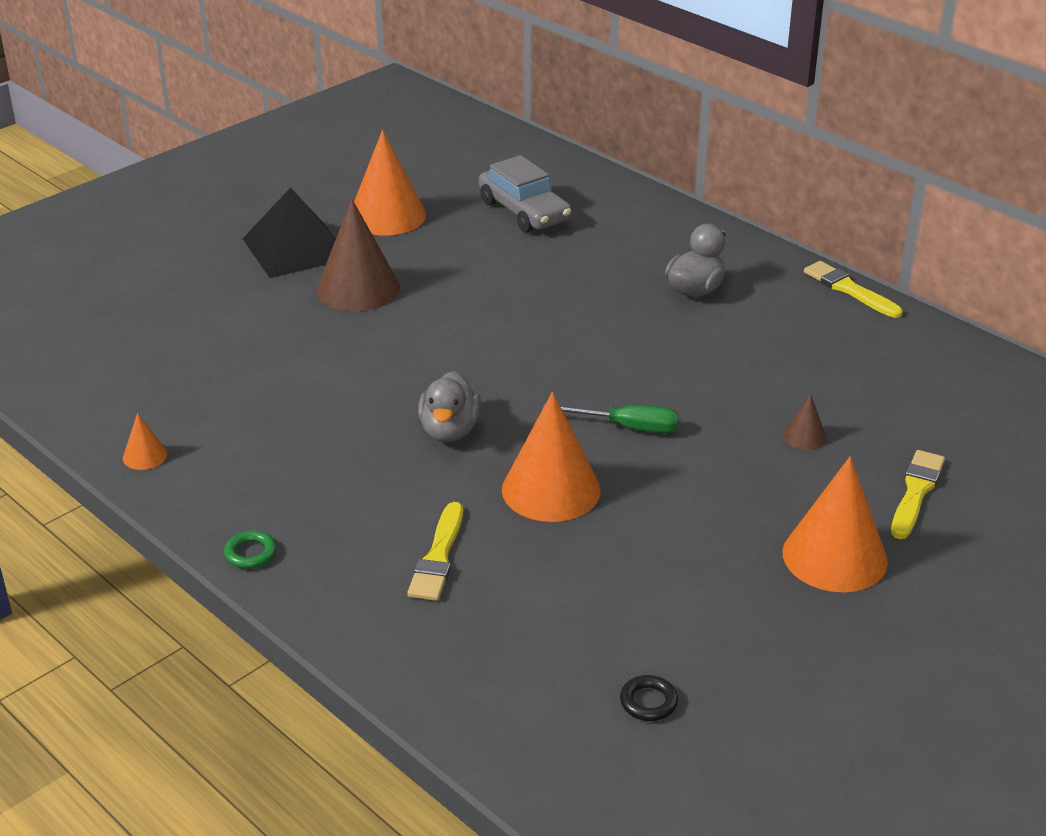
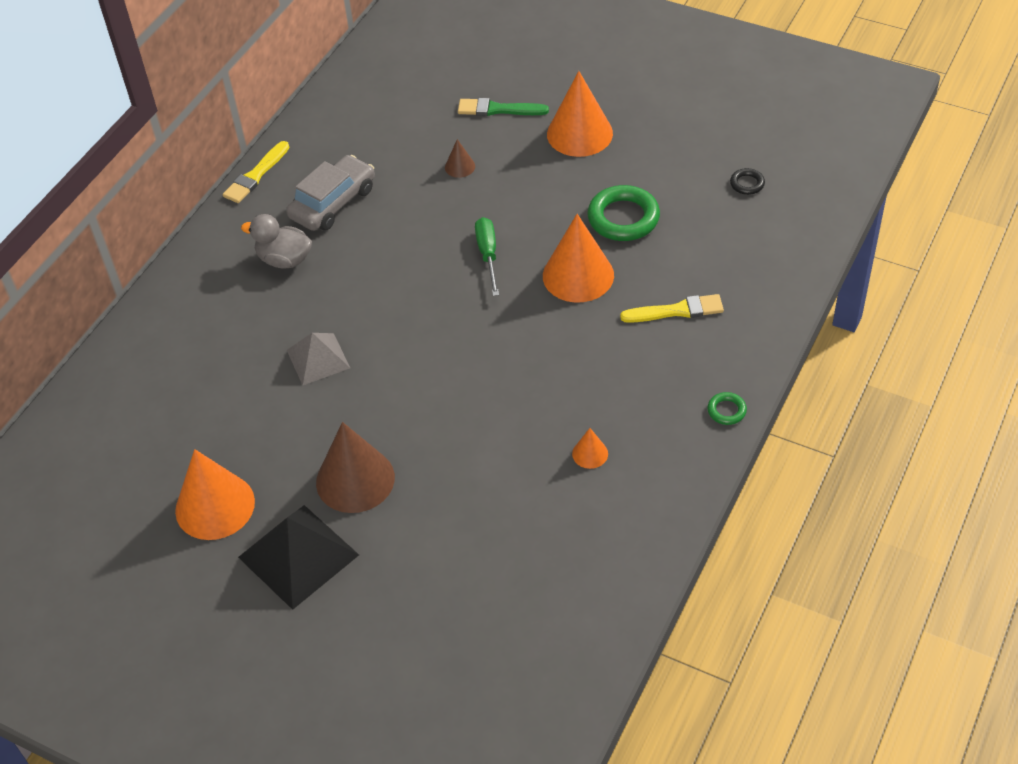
camera: 105 degrees left, 15 degrees up
orange cone [123,413,167,470] -> orange cone moved to [572,428,608,469]
grey duck [418,371,481,442] -> none
grey car [479,155,571,233] -> grey car moved to [286,155,375,231]
yellow brush [891,450,945,539] -> green brush [458,98,549,116]
none -> grey pyramid [287,333,350,385]
none -> green ring [587,185,660,241]

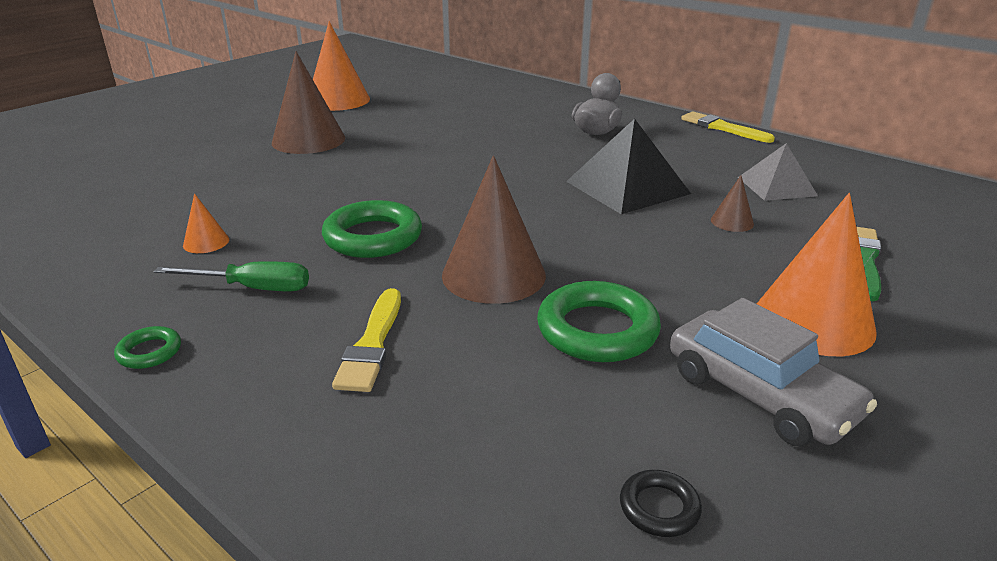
camera: 100 degrees right, 20 degrees down
black pyramid [238,505,359,610] -> black pyramid moved to [566,119,691,214]
grey car [286,155,375,231] -> grey car moved to [670,298,877,446]
grey pyramid [287,333,350,385] -> grey pyramid moved to [738,143,818,201]
green screwdriver [475,217,499,296] -> green screwdriver moved to [154,261,309,291]
orange cone [543,214,614,303] -> brown cone [442,155,546,304]
none -> green ring [322,200,422,258]

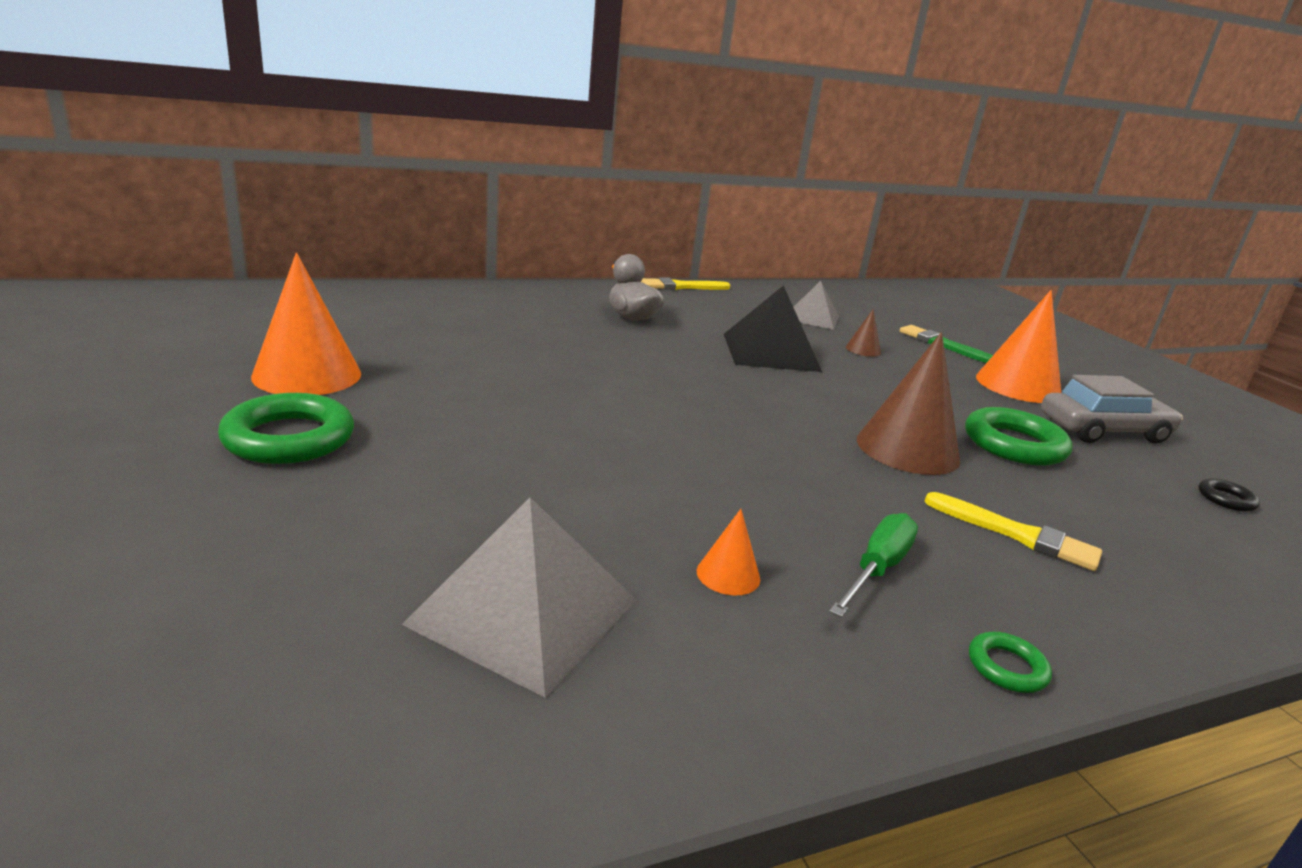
camera: 65 degrees left, 5 degrees down
brown cone [272,51,345,154] -> none
green ring [322,200,422,258] -> green ring moved to [218,393,354,464]
none -> grey pyramid [402,497,636,698]

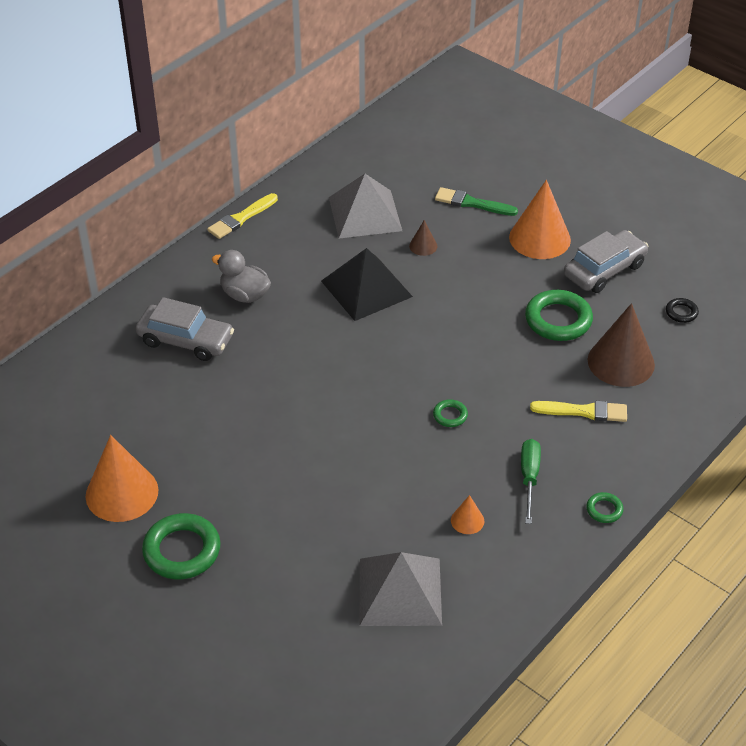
camera: 25 degrees left, 20 degrees up
grey pyramid [793,281,839,330] -> grey pyramid [329,174,402,239], size x1.55
brown cone [857,332,960,475] -> brown cone moved to [588,303,655,387]
none -> grey car [136,297,234,361]
none -> green ring [433,399,468,427]

